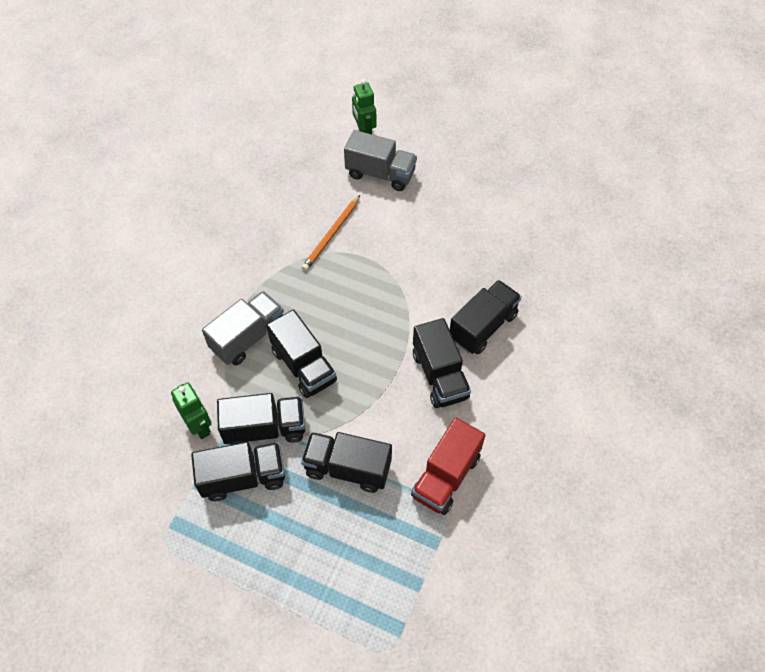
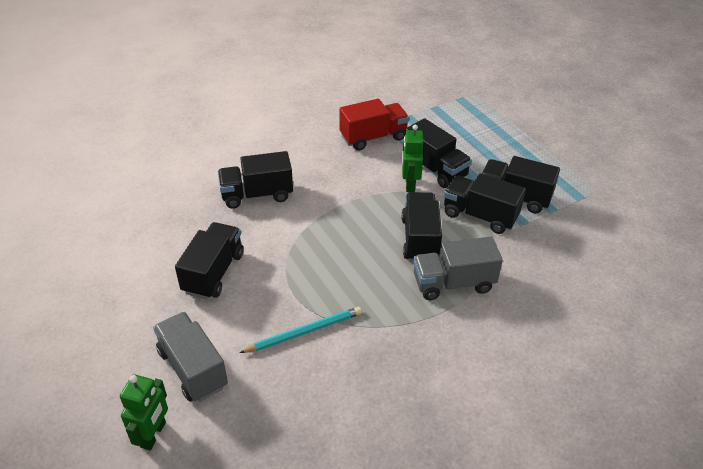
camera: 145 degrees left, 15 degrees down
green robot [171,382,212,439] -> green robot moved to [402,125,423,192]
orange pencil [302,195,360,271] -> turquoise pencil [240,307,362,353]
black truck [413,318,471,408] -> black truck moved to [175,222,244,299]

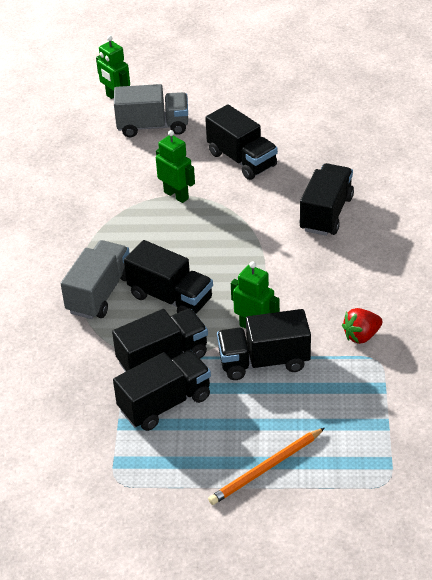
camera: 125 degrees right, 0 degrees up
turquoise pencil [240,307,362,353] -> none
red truck [339,99,409,151] -> red strawberry [342,308,383,344]
none -> green robot [156,130,195,203]
none -> orange pencil [208,428,325,505]

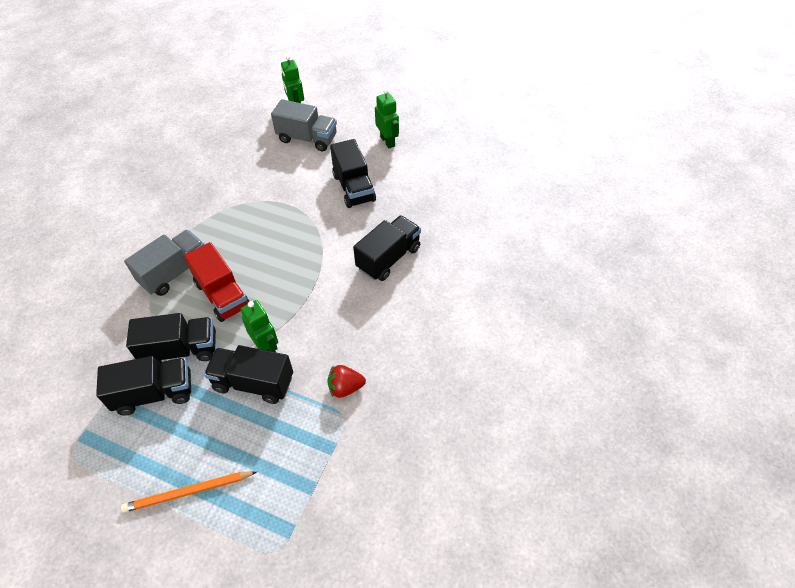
camera: 20 degrees right, 10 degrees up
black truck [124,240,213,314] -> red truck [184,242,250,322]
green robot [156,130,195,203] -> green robot moved to [375,89,399,148]

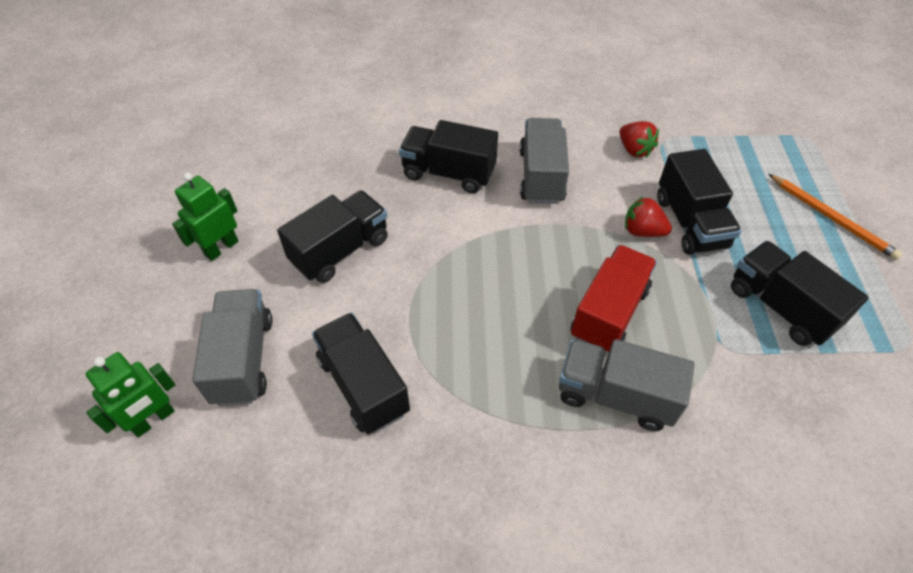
camera: 115 degrees left, 0 degrees up
black truck [126,313,216,365] -> black truck moved to [312,312,410,434]
green robot [241,300,278,352] -> red strawberry [625,197,672,237]
none -> grey truck [519,118,569,204]

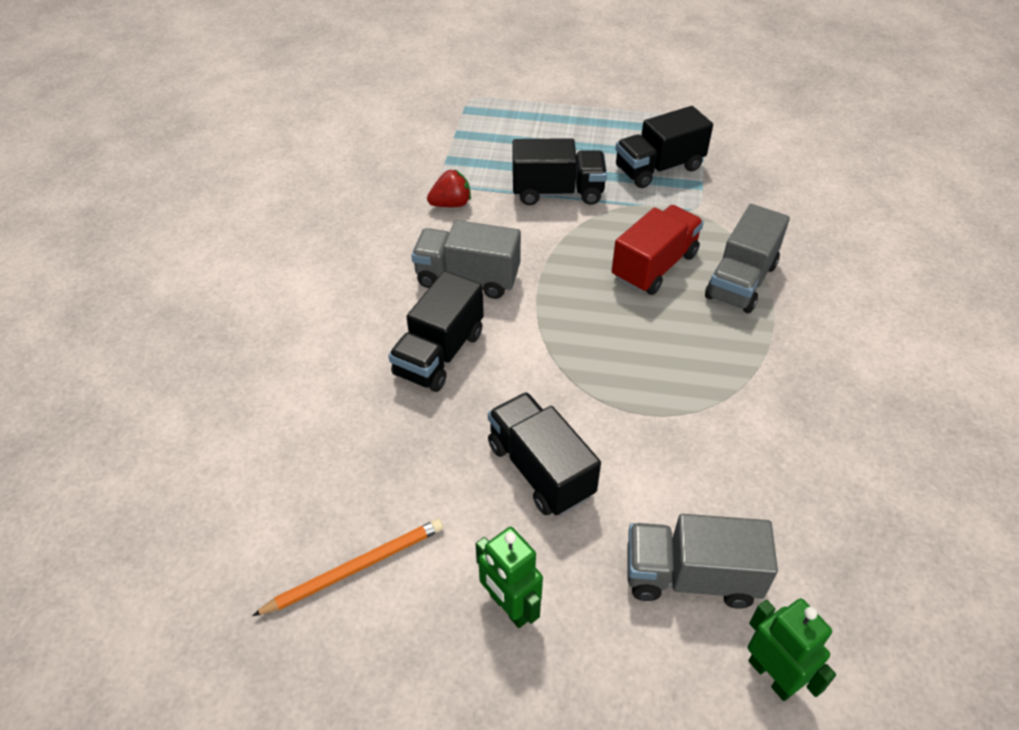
camera: 80 degrees left, 5 degrees down
black truck [312,312,410,434] -> none
red truck [571,245,657,353] -> red truck turned 90 degrees clockwise [612,205,704,295]
red strawberry [625,197,672,237] -> none
orange pencil [768,174,902,260] -> orange pencil moved to [252,519,443,616]

